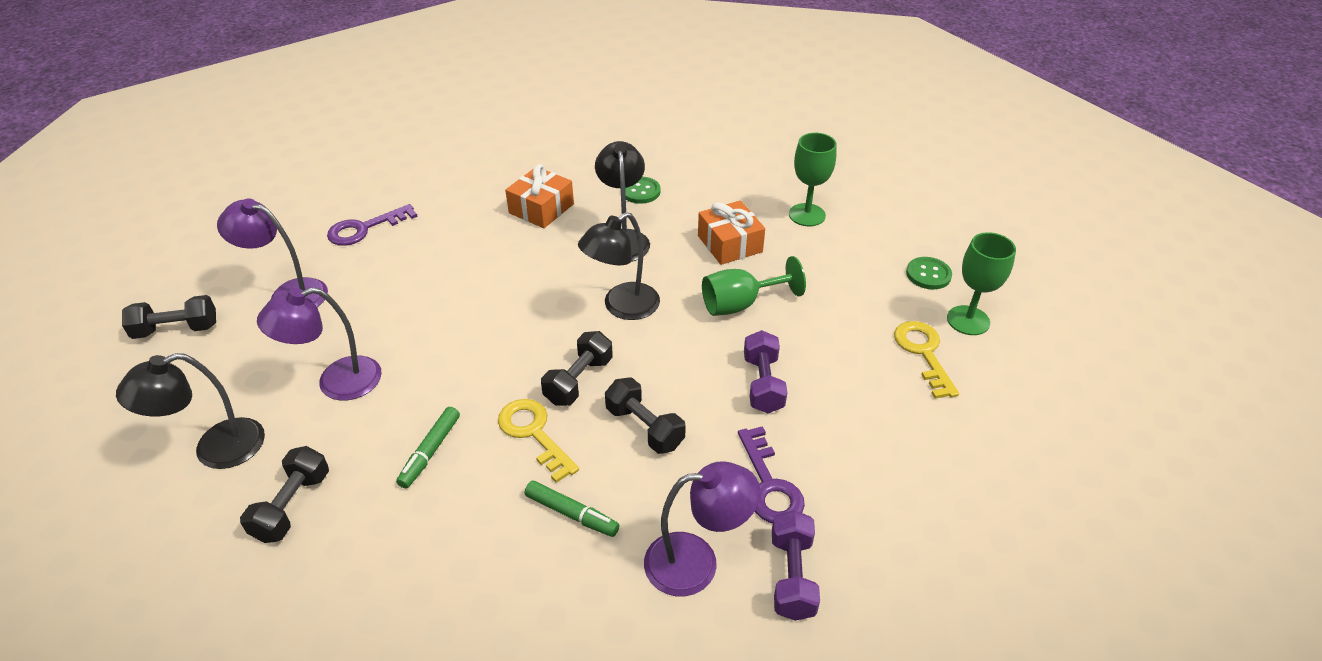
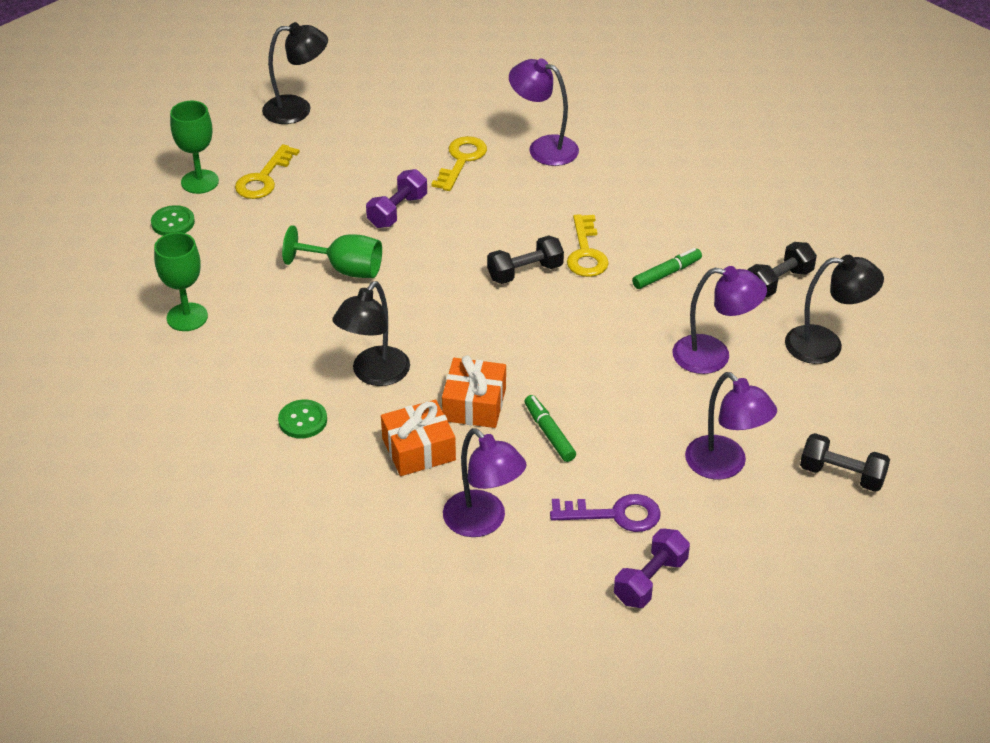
camera: 145 degrees left, 0 degrees up
green marker [525,480,620,537] -> green marker moved to [525,395,576,462]
black lamp [578,212,660,320] -> black lamp moved to [262,22,328,124]
black dumbbell [605,377,686,454] -> none
orange gift [698,200,765,265] -> orange gift moved to [442,355,506,428]
purple key [738,426,805,523] -> yellow key [431,136,487,191]
purple dumbbell [772,510,820,621] -> purple dumbbell moved to [614,529,690,608]
none -> purple lamp [443,428,527,537]

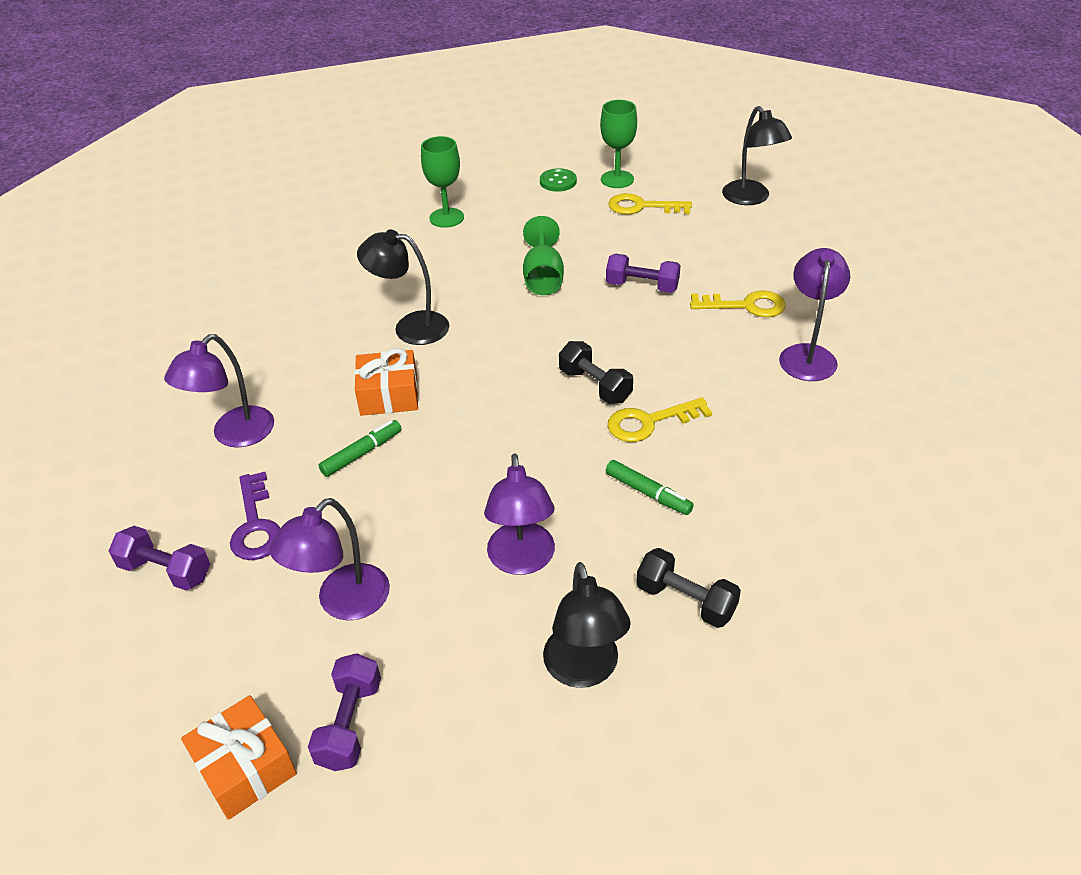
camera: 75 degrees right, 0 degrees up
green button [278,400,327,438] -> none
orange gift [381,400,456,476] -> orange gift moved to [181,695,297,820]
black dumbbell [800,433,890,492] -> purple dumbbell [308,653,381,771]

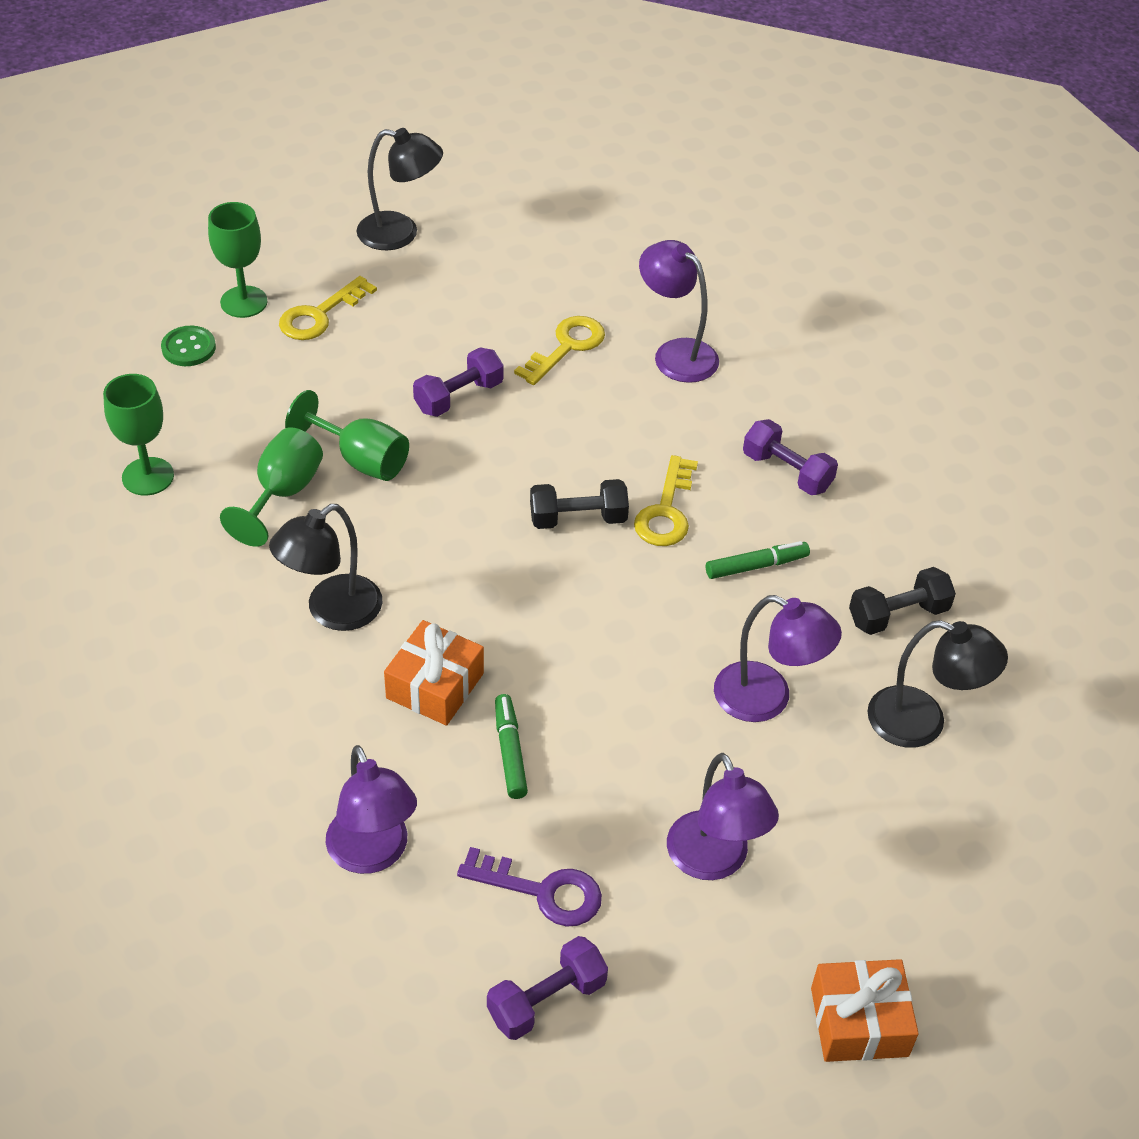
camera: 60 degrees left, 5 degrees up
purple dumbbell [308,653,381,771] -> purple dumbbell moved to [743,419,838,495]
none -> green goblet [220,427,323,547]

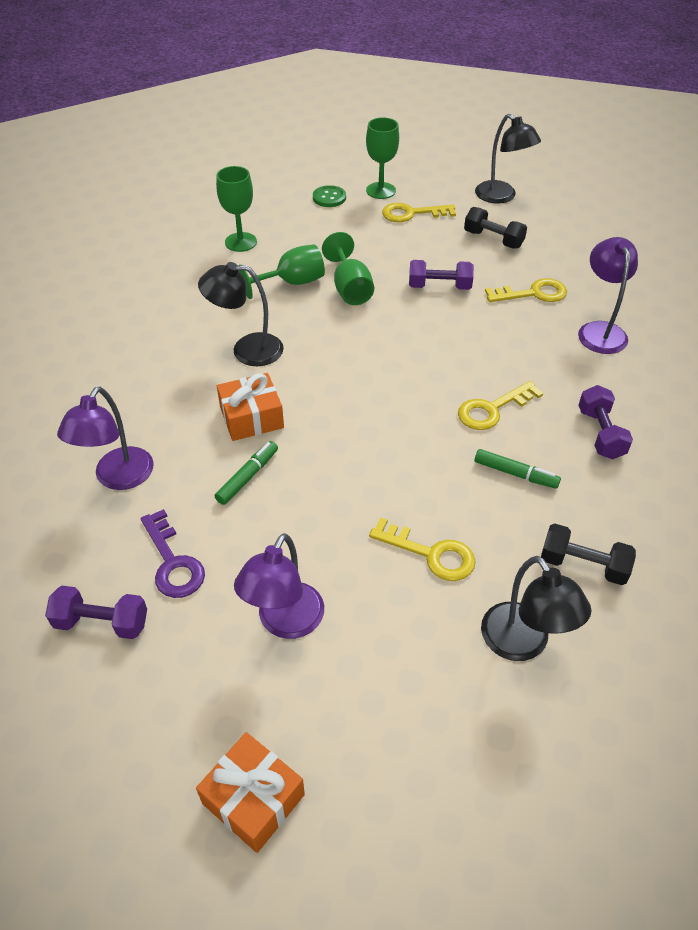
camera: 45 degrees right, 0 degrees up
black dumbbell [530,479,629,529] -> black dumbbell moved to [464,207,527,249]
purple lamp [714,595,842,722] -> yellow key [369,518,476,581]

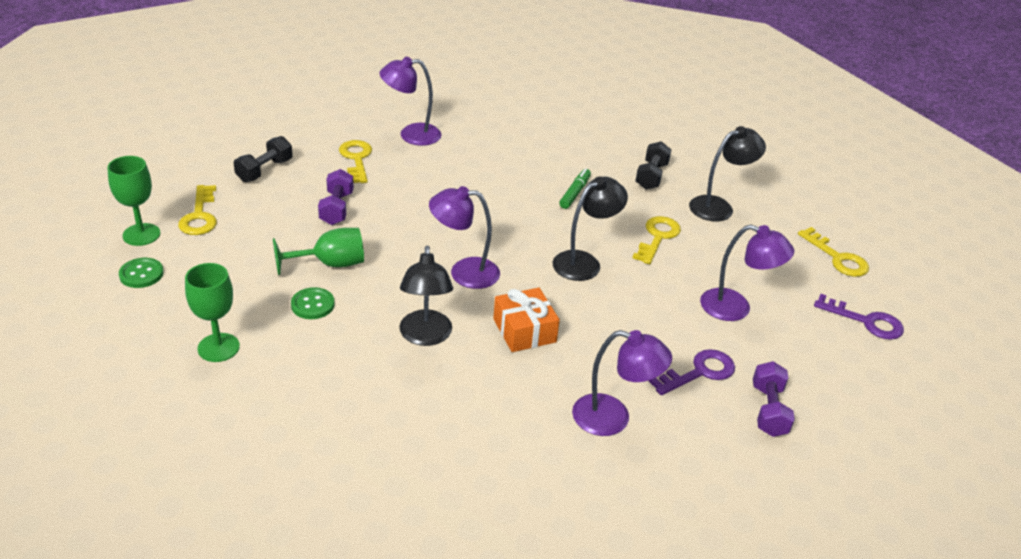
camera: 95 degrees left, 10 degrees down
orange gift [196,732,305,853] -> purple key [814,294,904,340]
green marker [214,441,278,505] -> none
green goblet [239,244,325,299] -> green button [291,287,335,319]
yellow key [458,381,543,430] -> yellow key moved to [798,227,869,277]
black lamp [475,114,541,203] -> black lamp moved to [553,176,628,281]
purple dumbbell [579,385,633,460] -> none
none -> purple lamp [429,186,500,289]

